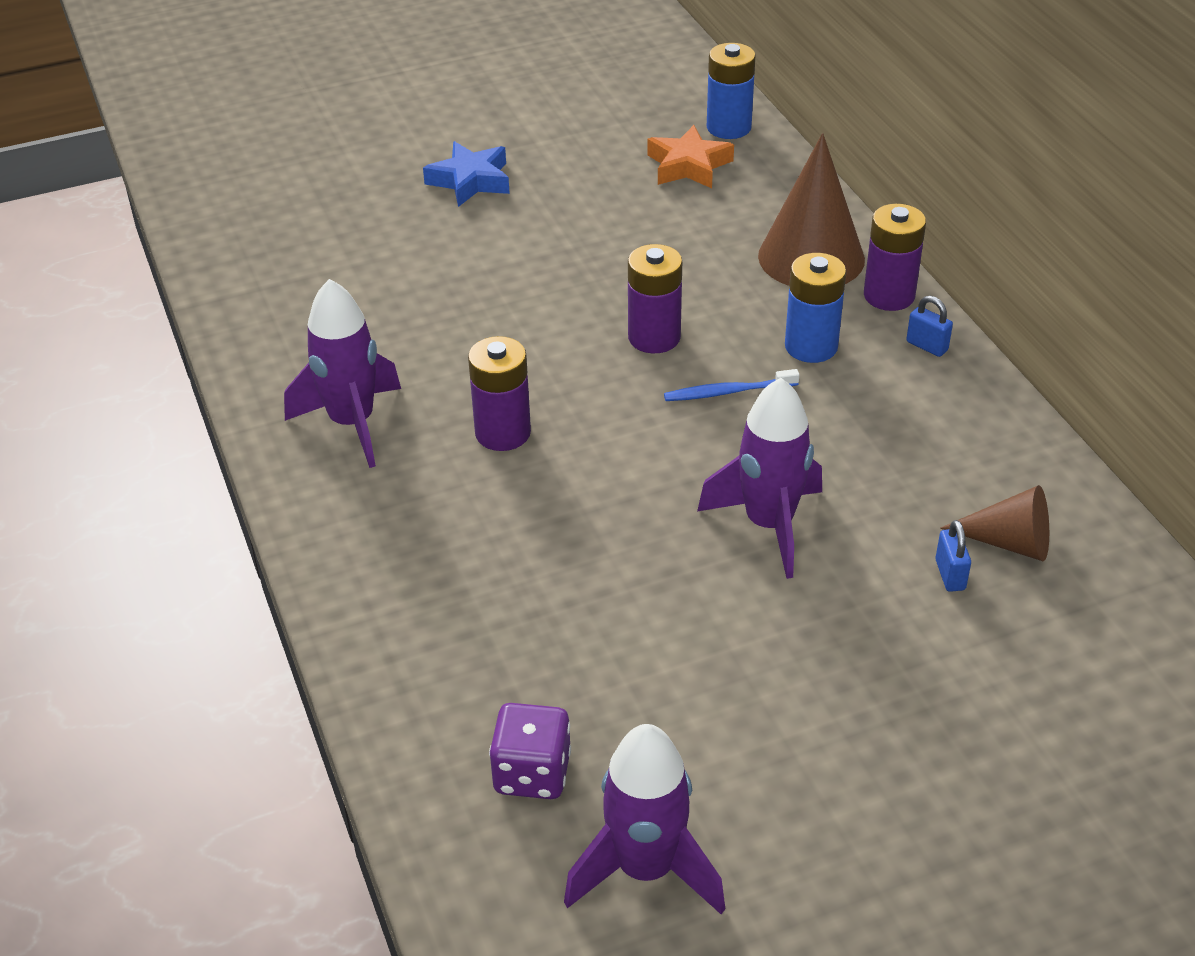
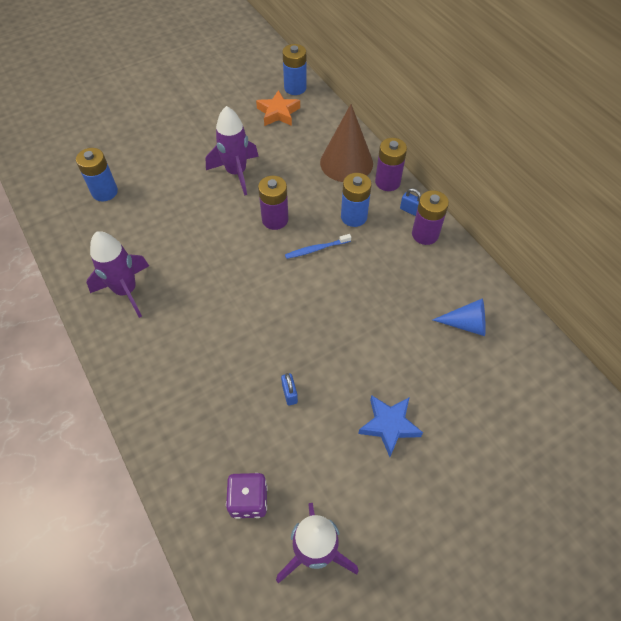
camera: 10 degrees left, 15 degrees up
blue star [423,141,510,207] -> blue star moved to [358,395,423,457]
purple battery [468,336,531,451] -> purple battery moved to [412,190,449,245]
purple rocket [697,378,822,579] -> purple rocket moved to [206,106,259,196]
blue padlock [935,520,971,592] -> blue padlock moved to [281,373,298,405]
brown cone [940,485,1049,561] -> blue cone [433,298,486,336]
none -> blue battery [76,148,118,202]

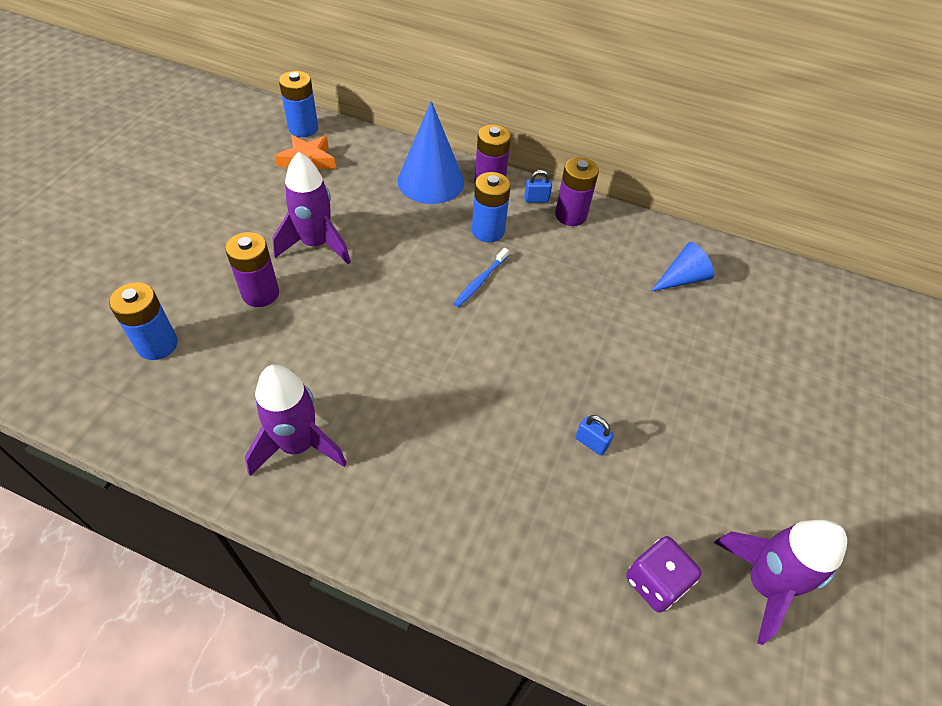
camera: 40 degrees left, 5 degrees down
purple battery [258,176,289,230] -> purple battery moved to [225,232,279,307]
brown cone [320,104,373,182] -> blue cone [398,101,464,204]
blue star [358,395,423,457] -> none

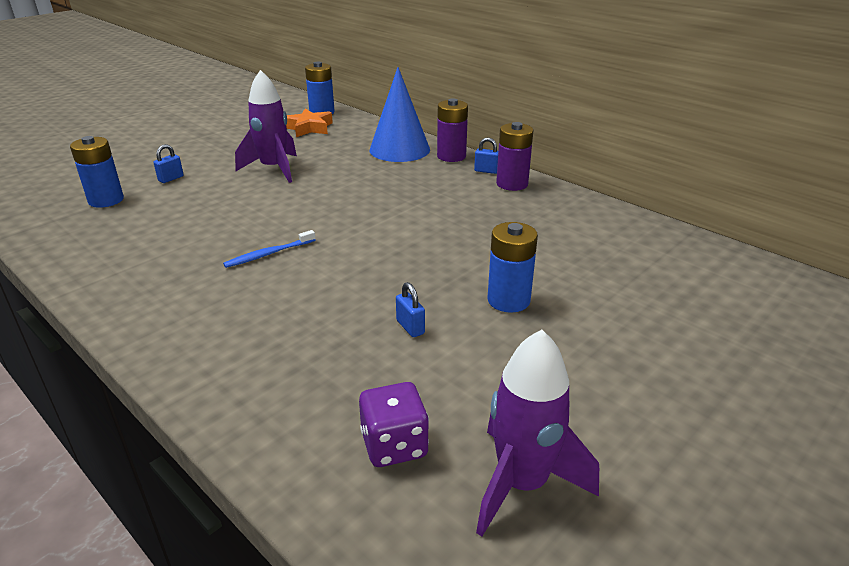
camera: 25 degrees right, 20 degrees down
purple battery [225,232,279,307] -> none
purple rocket [245,364,347,476] -> none
blue toothbrush [453,248,509,307] -> blue toothbrush moved to [223,230,316,268]
blue battery [472,172,511,242] -> blue battery moved to [488,222,538,313]
blue cone [651,242,714,291] -> none
none -> blue padlock [154,144,184,183]

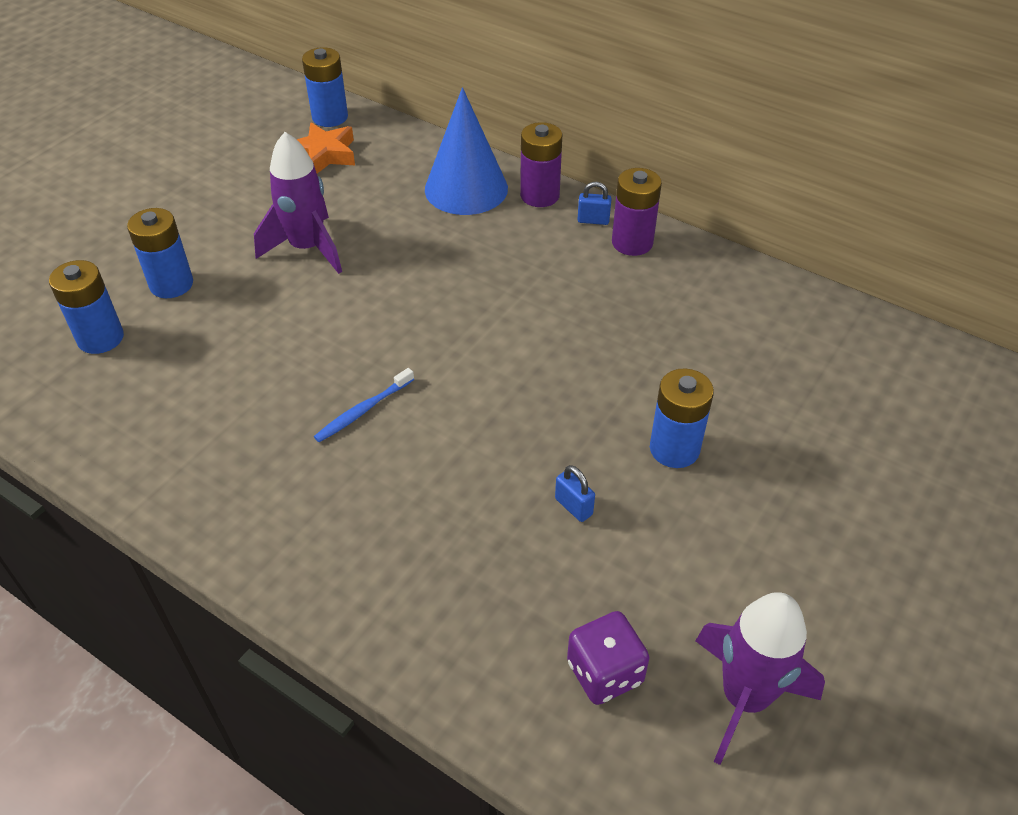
camera: 10 degrees left, 15 degrees up
blue padlock [154,144,184,183] -> blue battery [127,208,193,298]

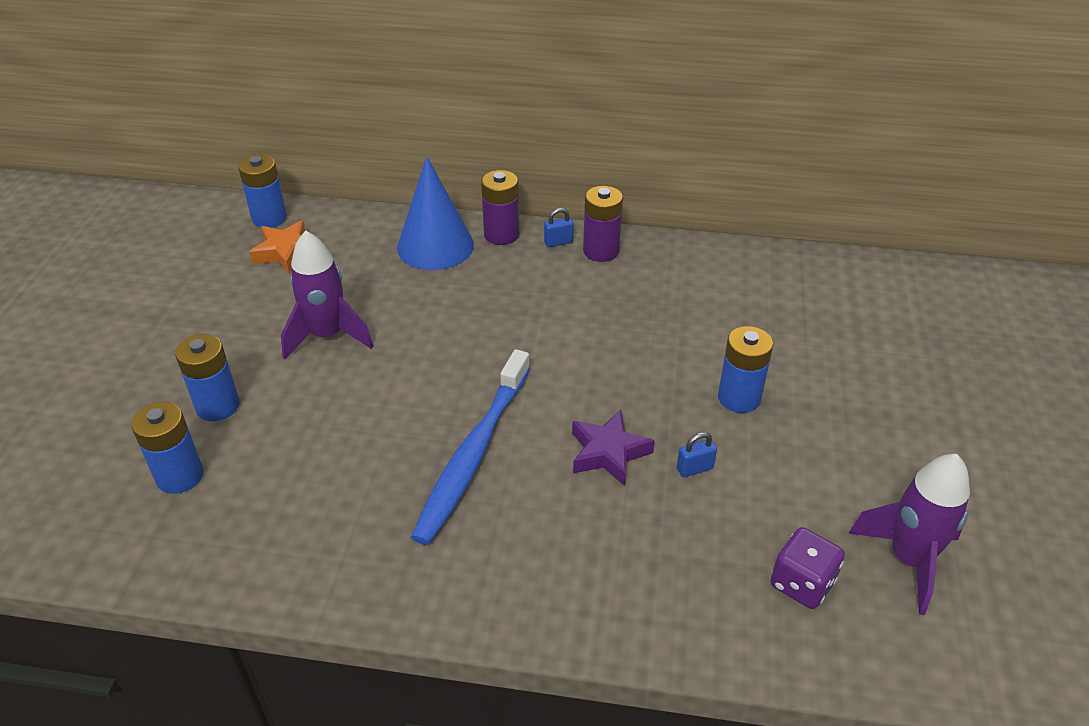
camera: 25 degrees left, 5 degrees down
blue toothbrush [314,368,414,442] -> blue toothbrush [411,349,530,545], size x2.21
blue padlock [555,465,595,522] -> blue padlock turned 45 degrees counterclockwise [677,432,717,477]
none -> purple star [572,410,655,486]

